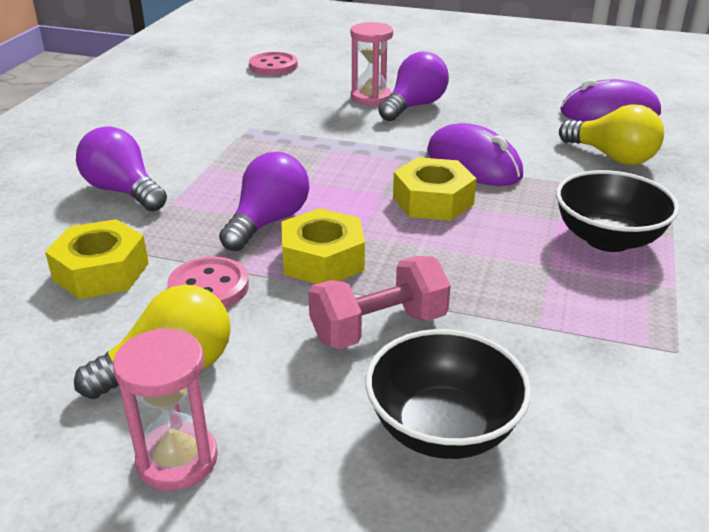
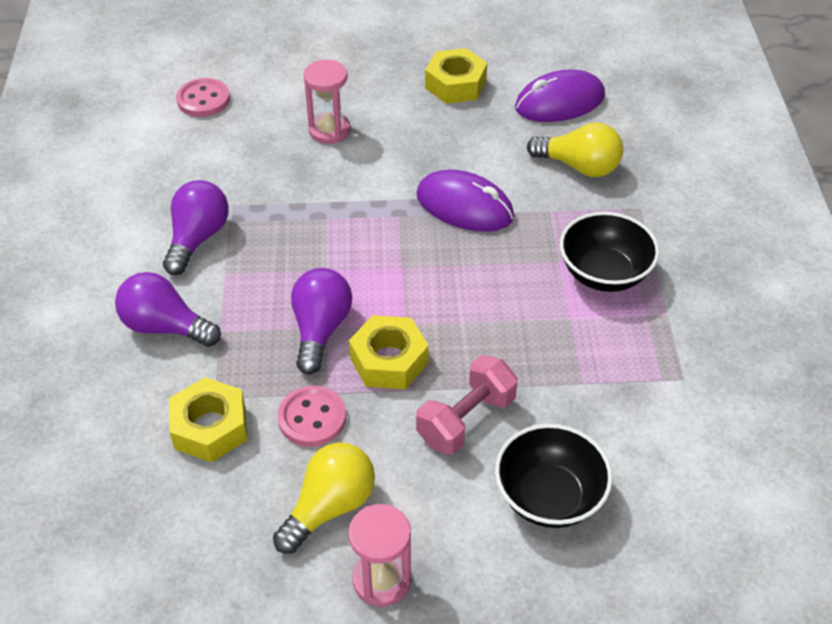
camera: 20 degrees left, 15 degrees up
purple light bulb [378,51,449,121] -> purple light bulb moved to [163,180,229,275]
yellow nut [393,157,477,221] -> yellow nut moved to [425,48,487,104]

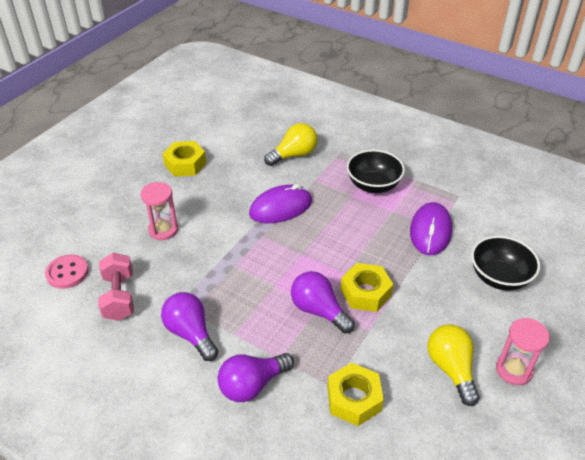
camera: 55 degrees left, 5 degrees down
pink button [277,386,346,447] -> none
pink dumbbell [416,355,518,455] -> pink dumbbell moved to [98,253,134,321]
purple mouse [515,70,605,122] -> purple mouse moved to [410,202,452,255]

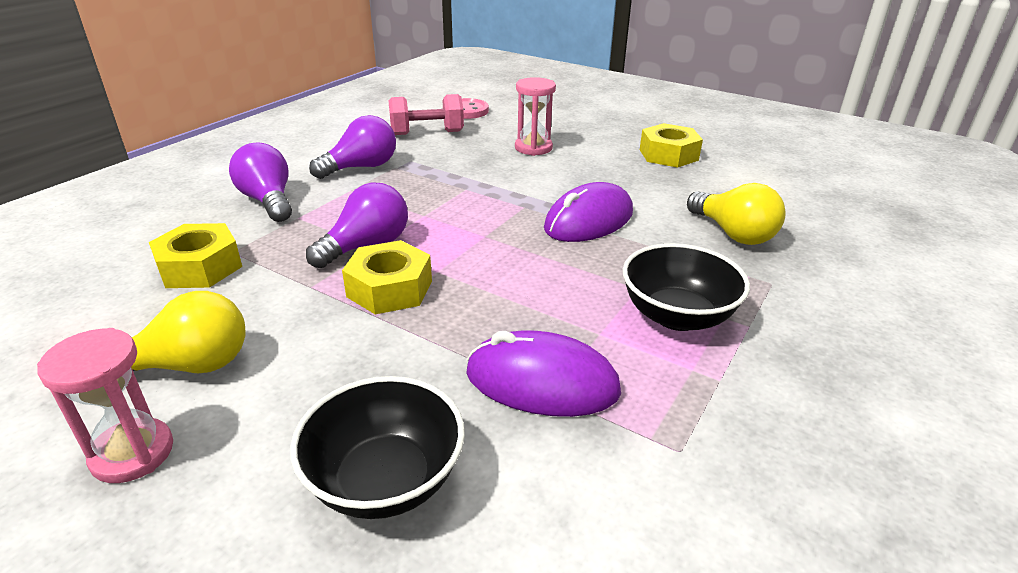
camera: 90 degrees right, 10 degrees down
purple mouse [249,184,312,223] -> purple mouse turned 75 degrees clockwise [544,182,633,242]

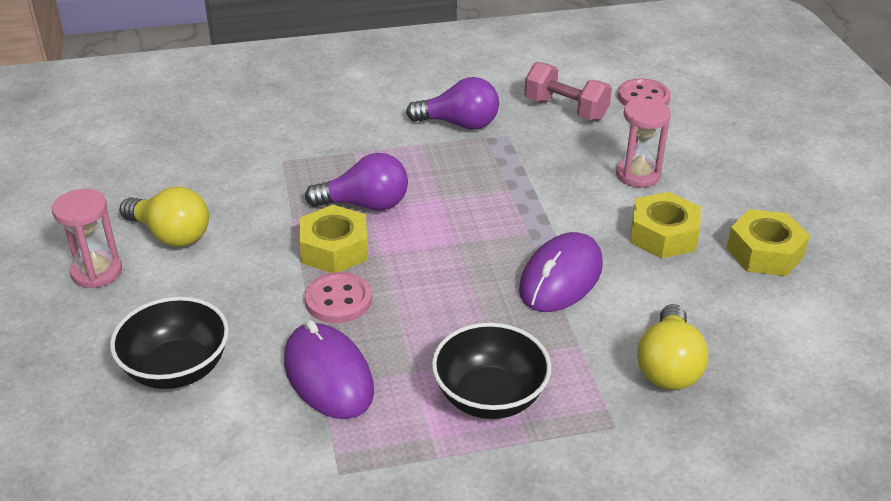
camera: 45 degrees right, 5 degrees up
yellow nut [149,223,242,288] -> yellow nut moved to [630,192,701,258]
purple light bulb [229,142,292,222] -> none
purple mouse [544,182,633,242] -> purple mouse turned 60 degrees counterclockwise [519,232,603,312]
none -> pink button [305,272,372,323]

